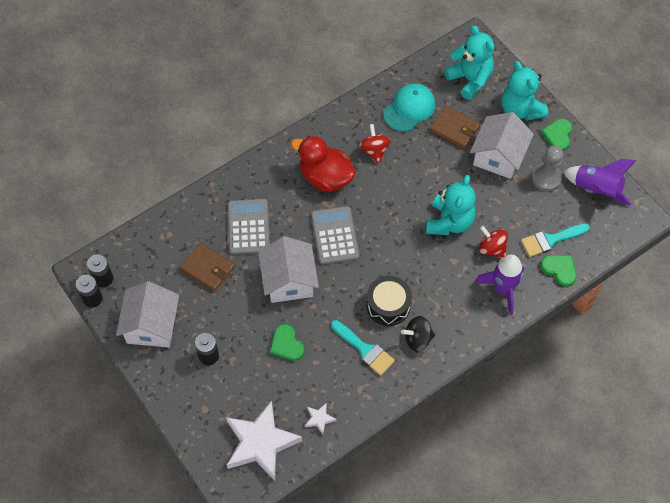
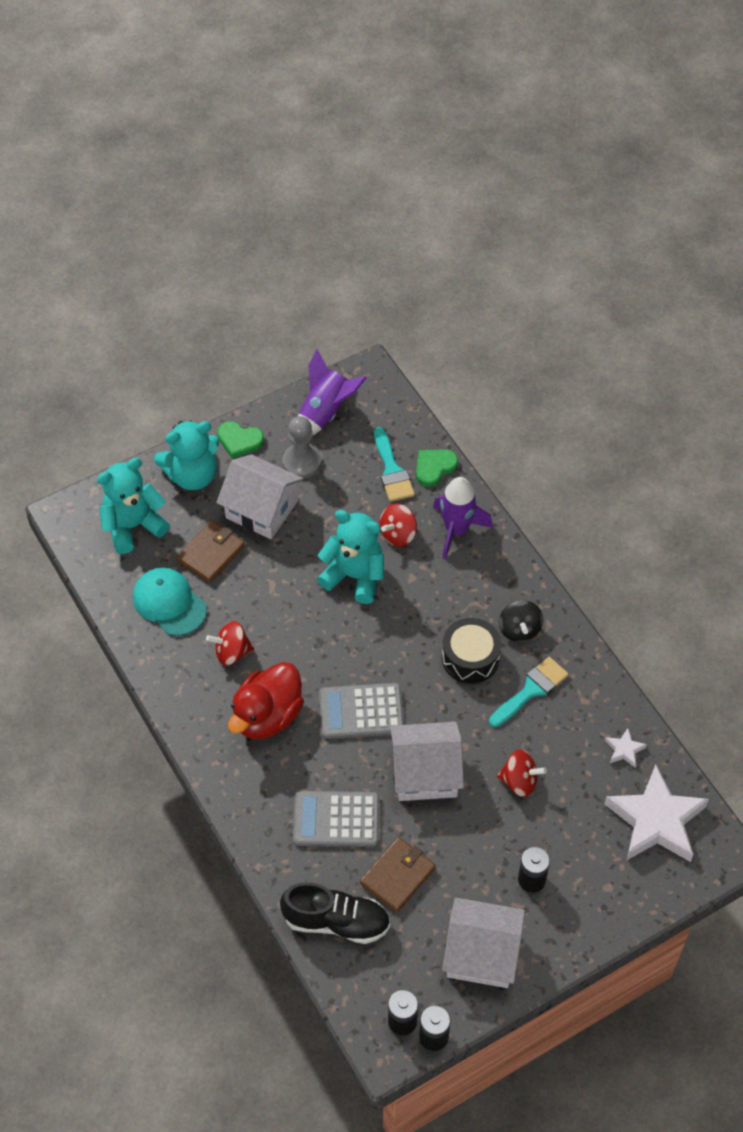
camera: 85 degrees left, 5 degrees down
green heart [270,324,305,361] -> red spinning top [497,750,547,797]
none -> black shoe [280,882,390,944]

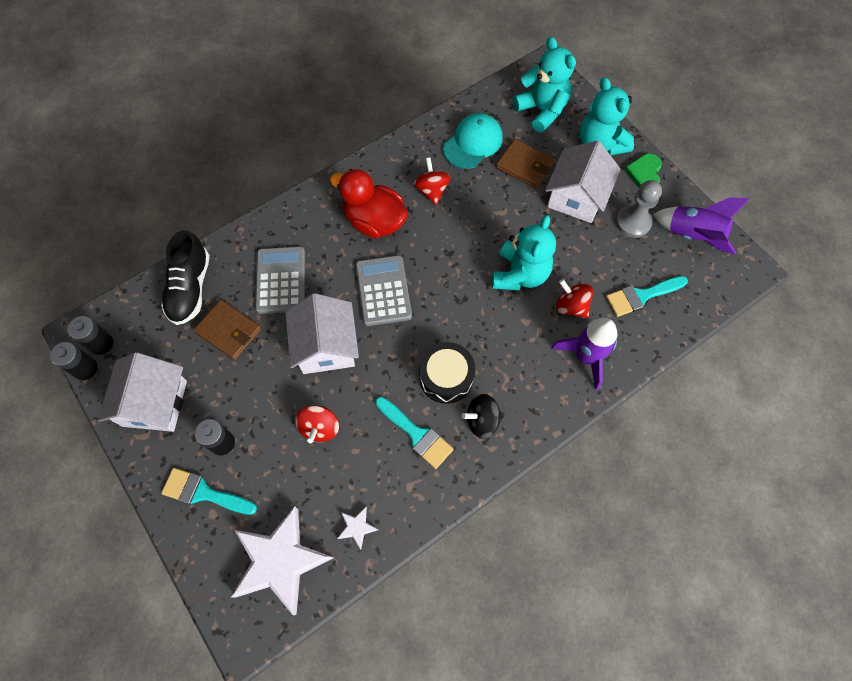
camera: 85 degrees right, 10 degrees up
green heart [416,449,458,487] -> none
none -> turquoise brush [161,468,257,515]

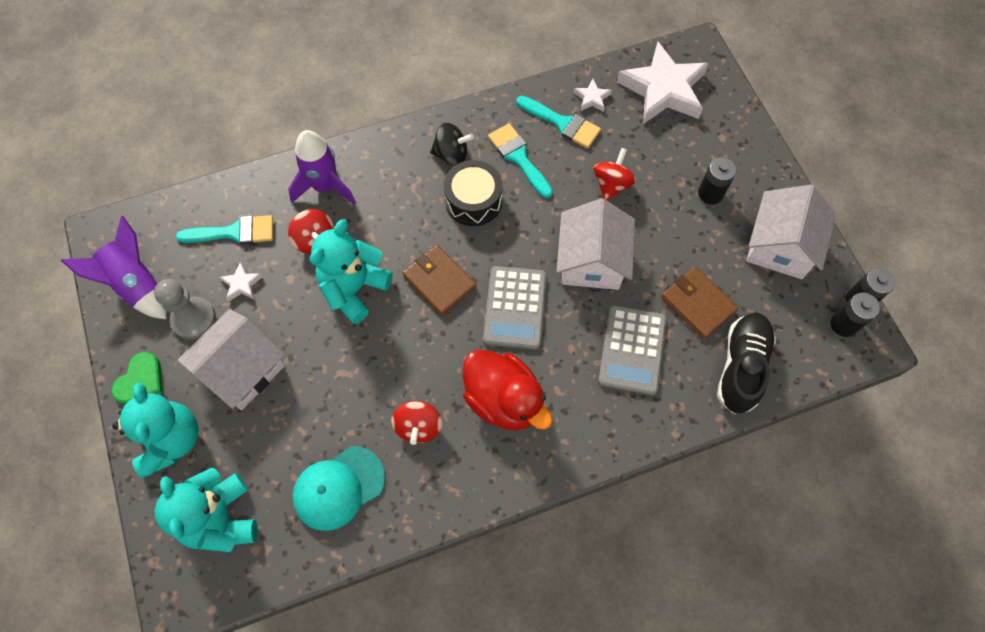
camera: 165 degrees left, 0 degrees up
turquoise brush [161,468,257,515] -> turquoise brush moved to [516,96,601,148]
brown wallet [496,139,555,188] -> brown wallet moved to [403,245,477,315]
none -> white star [219,262,263,302]

